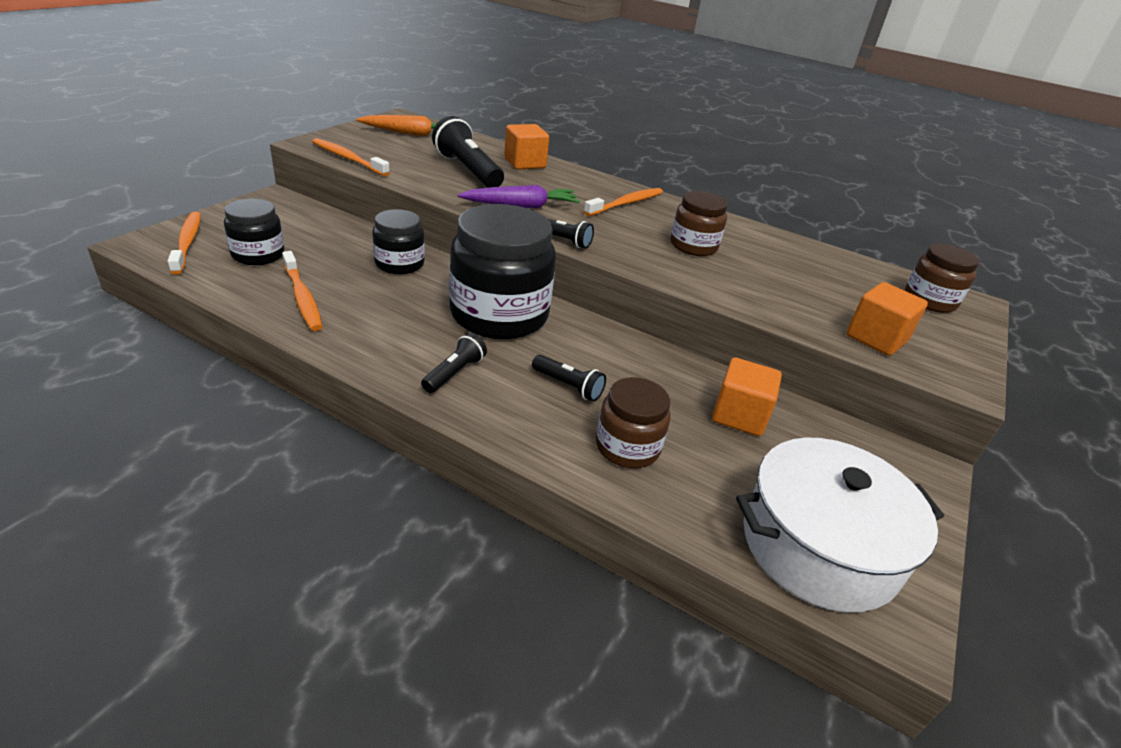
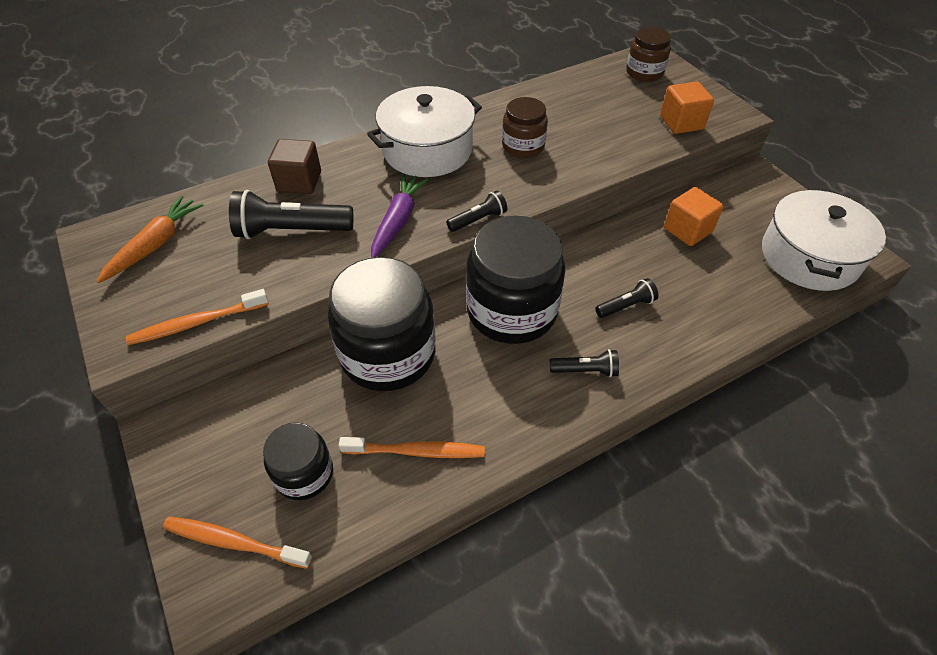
camera: 55 degrees left, 15 degrees up
black jar [372,209,425,274] -> black jar [328,257,436,391], size x1.86
black flashlight [421,333,487,393] -> black flashlight turned 120 degrees clockwise [550,349,619,377]
orange cube [504,124,549,170] -> brown cube [268,139,321,194]
orange toothbrush [584,188,663,216] -> white pot [367,86,482,177]
brown jar [596,377,671,468] -> none

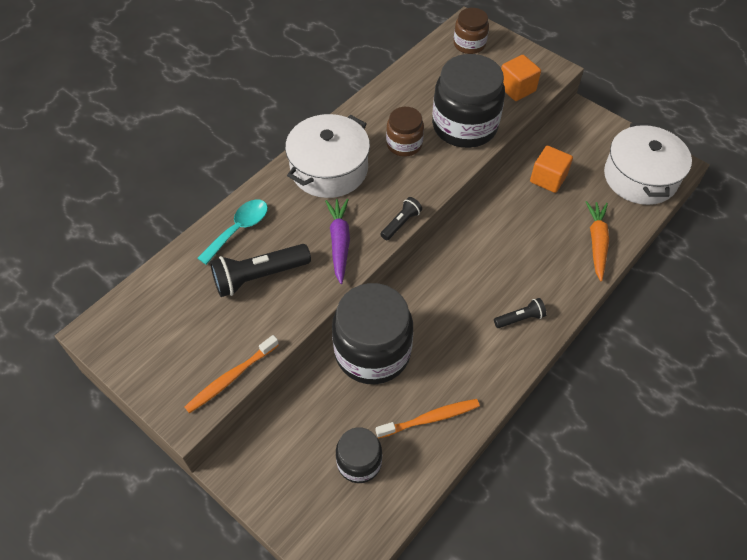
camera: 20 degrees left, 5 degrees up
orange carrot [96,196,204,283] -> orange carrot moved to [586,201,609,281]
orange toothbrush [163,516,312,569] -> none
brown cube [268,139,321,194] -> turquoise spoon [198,199,268,265]
black jar [466,216,566,344] -> black jar moved to [432,54,505,148]
black flashlight [595,278,659,318] -> none

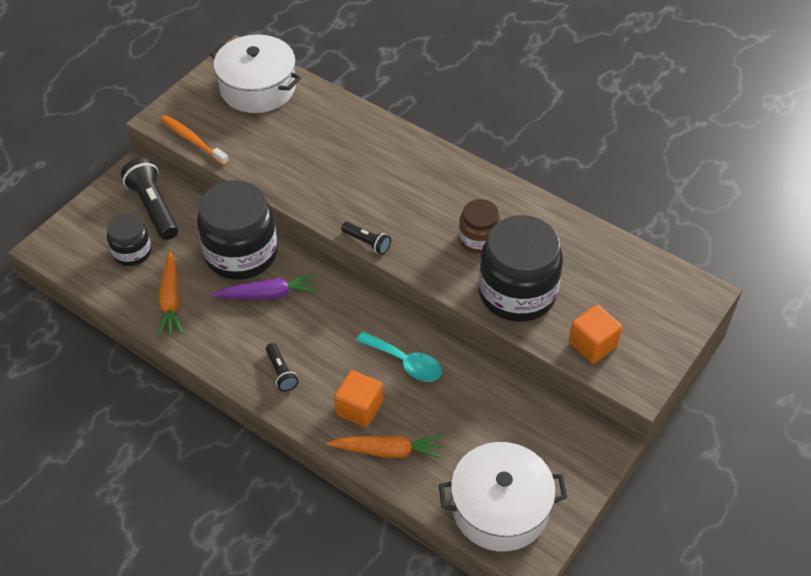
camera: 85 degrees right, 5 degrees down
turquoise spoon [198,199,268,265] -> turquoise spoon moved to [356,332,442,382]
black flashlight [210,244,311,297] -> black flashlight moved to [121,158,178,240]
white pot [285,114,370,198] -> white pot moved to [210,35,301,113]
purple carrot [325,198,350,284] -> purple carrot moved to [211,273,318,300]
orange toothbrush [376,399,480,438] -> orange carrot [157,251,183,336]
brown jar [454,8,489,54] -> none
orange cube [530,146,573,193] -> orange cube moved to [334,370,383,427]

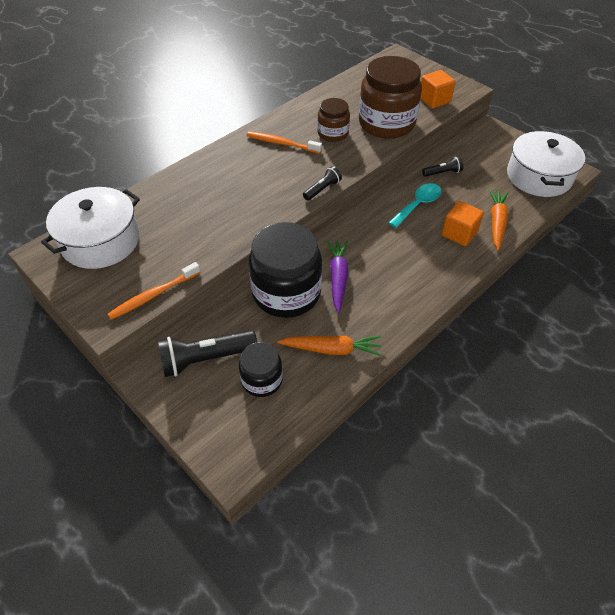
camera: 80 degrees left, 0 degrees up
black flashlight [266,343,298,391] -> black flashlight moved to [422,156,463,177]
black jar [478,215,563,322] -> brown jar [359,56,422,139]
none -> orange toothbrush [246,131,322,154]

